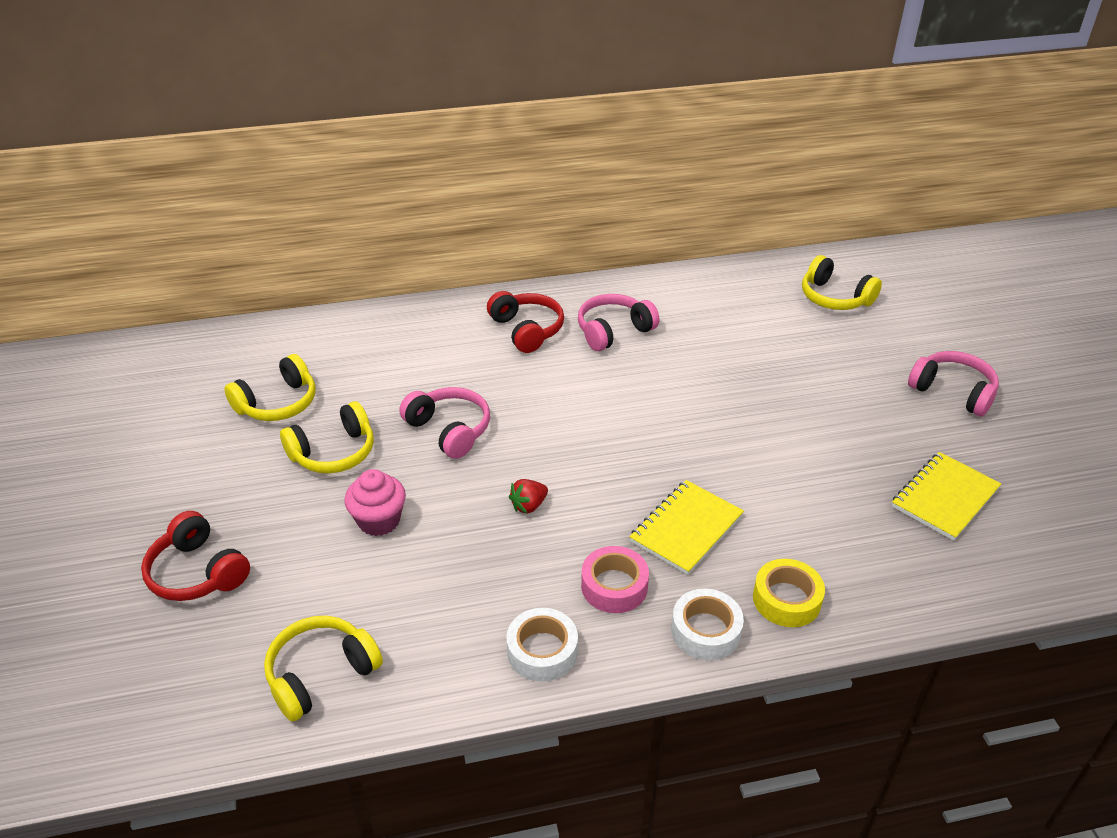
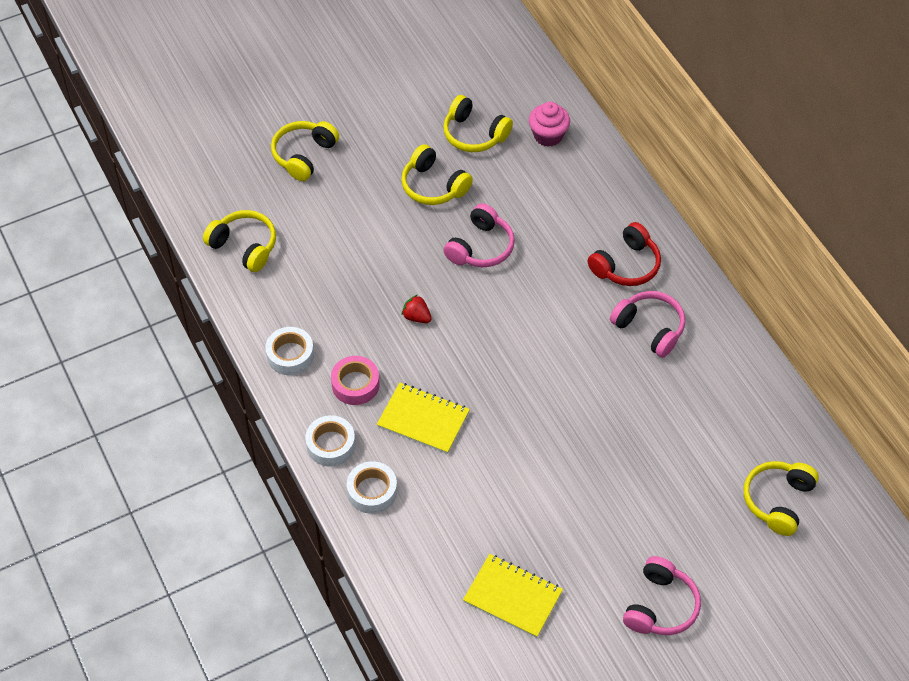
camera: 75 degrees right, 15 degrees up
red headphones [141,511,250,601] -> yellow headphones [271,121,339,181]
pink cupcake [344,469,406,536] -> pink cupcake moved to [529,102,570,147]
yellow tape [753,559,825,627] -> white tape [347,461,397,514]

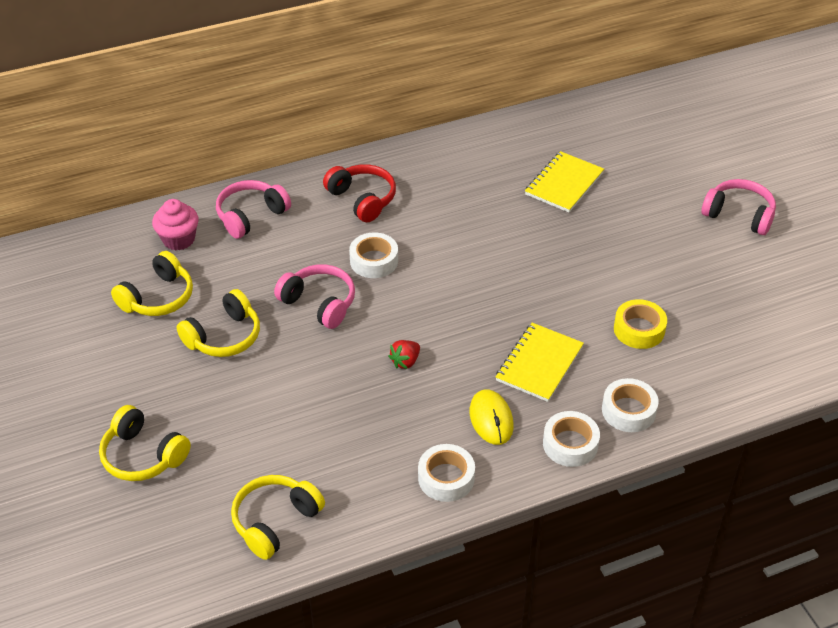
camera: 85 degrees left, 10 degrees down
pink tape [331,356,380,405] -> yellow mouse [470,389,514,445]
yellow notebook [463,554,563,638] -> yellow notebook moved to [525,151,604,212]
pink headphones [610,291,685,358] -> pink headphones moved to [216,180,291,239]
yellow headphones [744,461,819,536] -> none
none -> white tape [349,232,398,278]
none -> yellow tape [614,299,667,349]

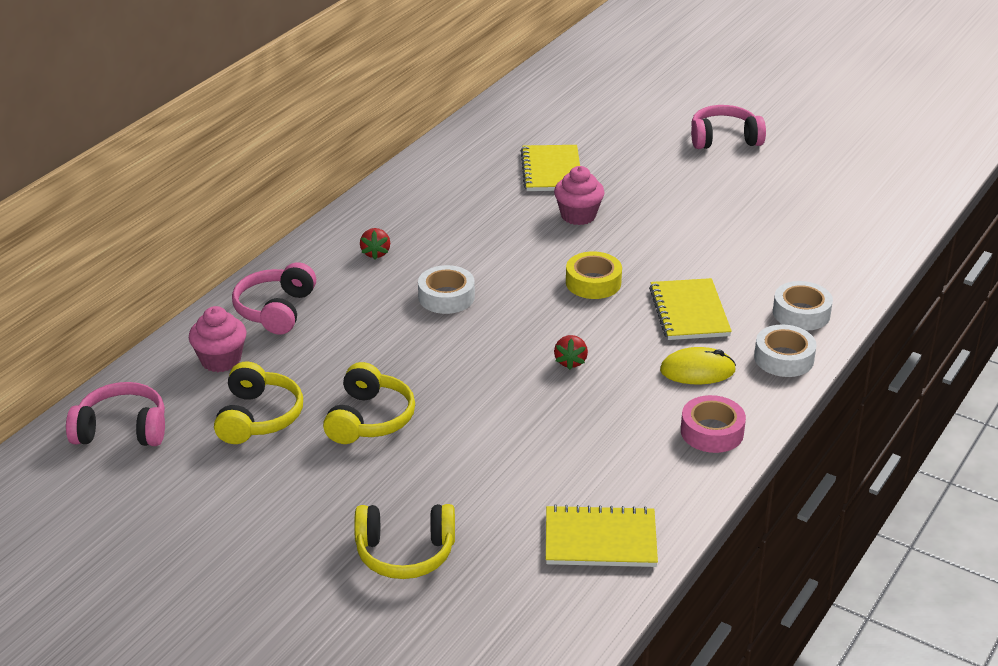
camera: 35 degrees left, 10 degrees down
yellow headphones [231,475,325,560] -> yellow notebook [546,504,658,567]
pink headphones [274,264,355,329] -> pink headphones moved to [66,382,165,446]
red headphones [323,164,396,222] -> red strawberry [360,228,390,260]
white tape [418,444,475,502] -> pink tape [681,395,746,453]
yellow mouse [470,389,514,445] -> yellow mouse turned 45 degrees counterclockwise [660,347,736,384]
yellow tape [614,299,667,349] -> yellow tape moved to [566,251,622,299]
none -> pink cupcake [554,166,605,225]

